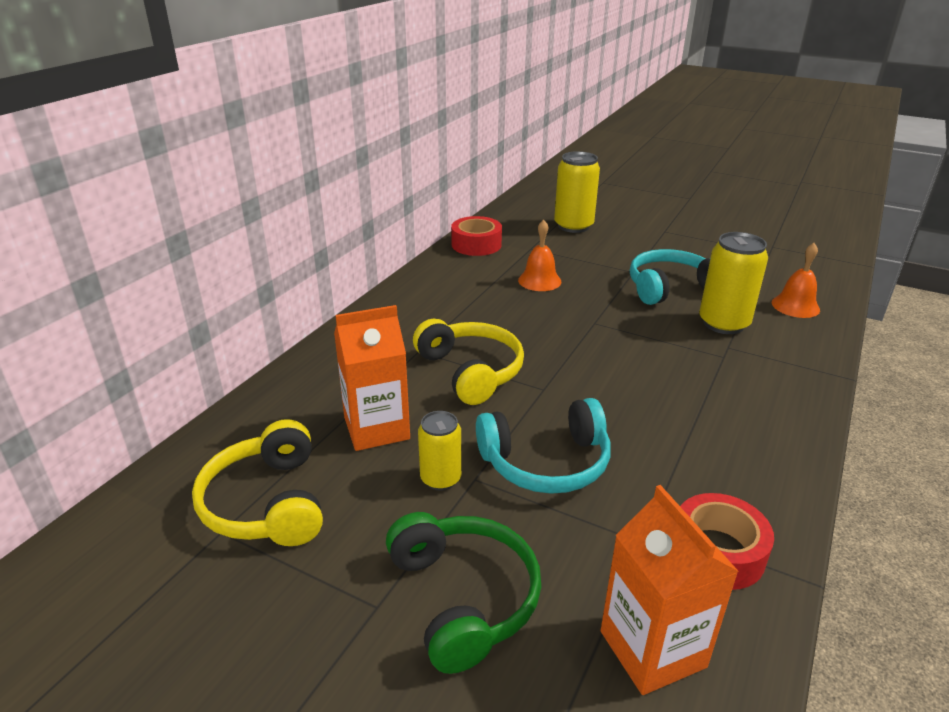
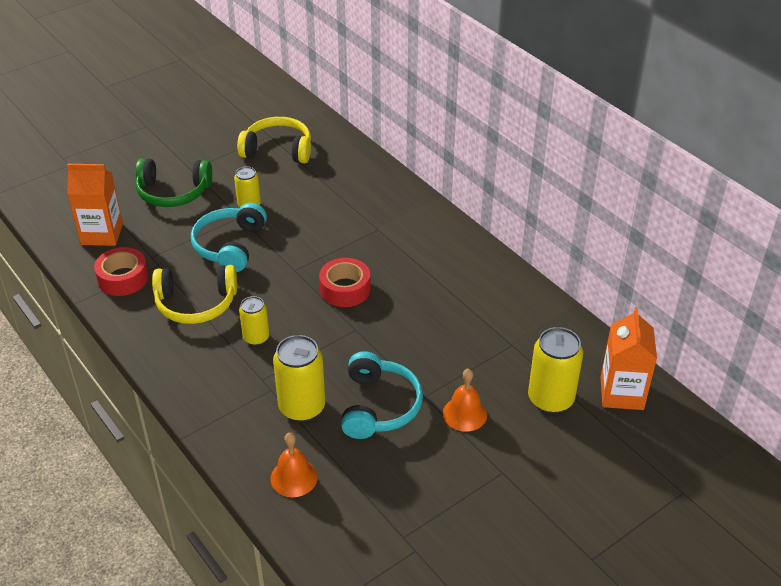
camera: 115 degrees right, 10 degrees up
orange carton [334,305,410,451] -> orange carton moved to [601,307,657,410]
yellow headphones [413,319,524,405] -> yellow headphones moved to [152,265,237,324]
red tape [451,216,502,256] -> red tape moved to [319,258,371,307]
orange bell [518,220,561,291] -> orange bell moved to [443,368,487,432]
none -> yellow can [239,296,269,346]

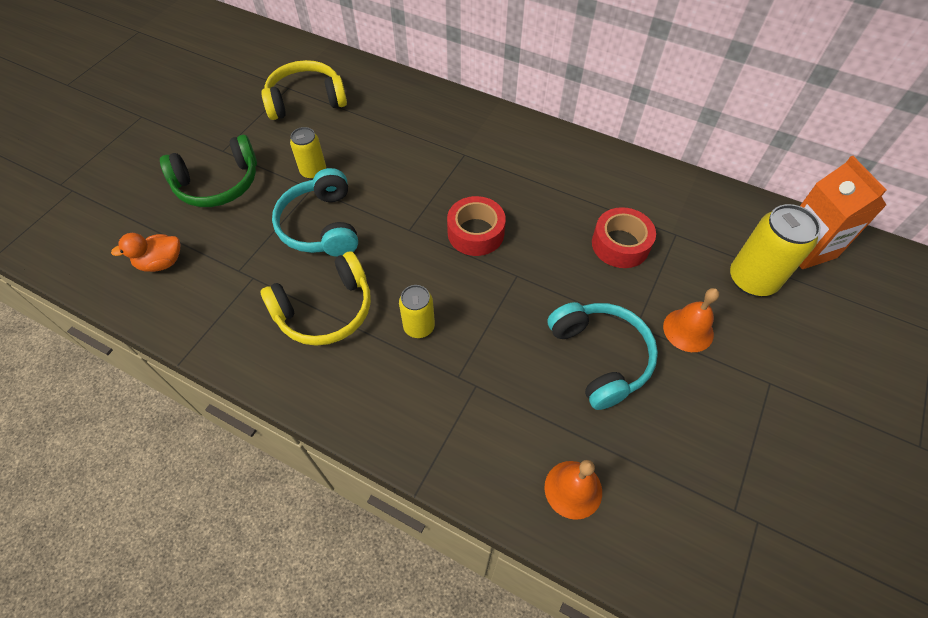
camera: 25 degrees left, 15 degrees up
orange carton [67,164,123,246] -> orange duck [111,233,180,272]
red tape [94,247,149,296] -> red tape moved to [592,207,656,268]
yellow can [273,335,325,422] -> none

